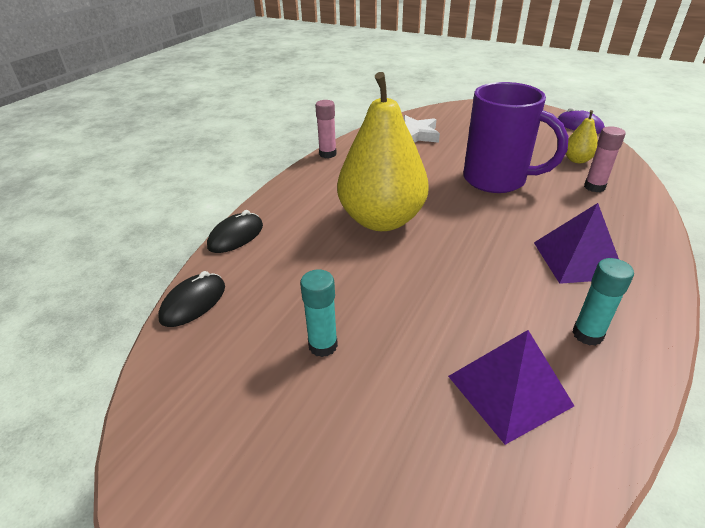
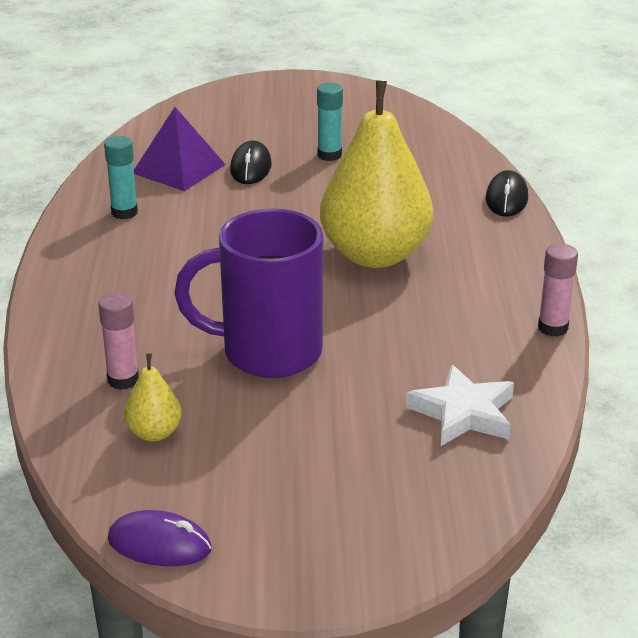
camera: 150 degrees right, 5 degrees down
black mouse [158,271,225,327] -> black mouse moved to [230,140,272,184]
purple pyramid [534,203,619,284] -> none

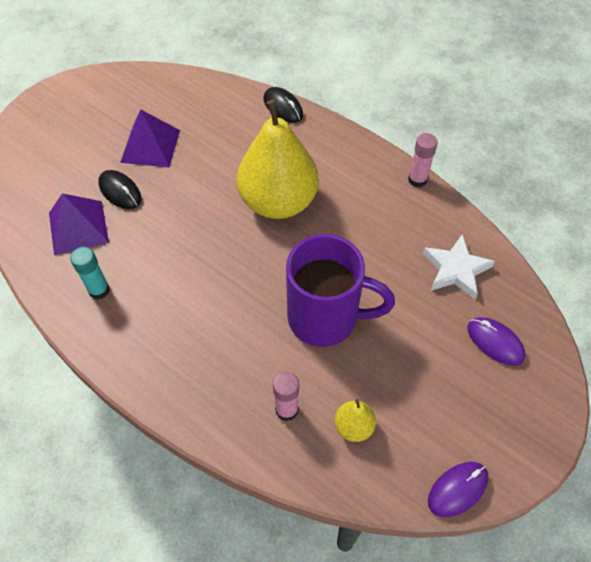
camera: 50 degrees left, 25 degrees up
purple mug [174,209,323,378] -> purple mug turned 120 degrees counterclockwise [286,234,395,347]
turquoise glue stick [317,83,343,161] -> purple pyramid [120,109,180,168]
none -> purple mouse [468,317,526,366]

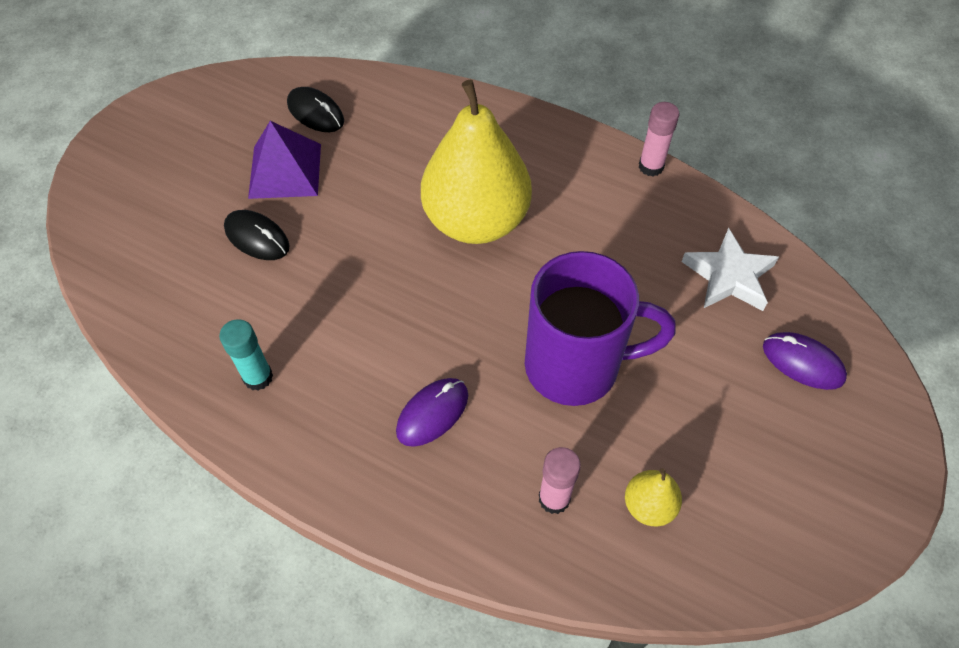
camera: 10 degrees left, 0 degrees up
purple pyramid [49,193,109,255] -> none
black mouse [263,87,303,123] -> black mouse moved to [287,87,344,132]
purple mouse [428,462,489,517] -> purple mouse moved to [396,378,468,447]

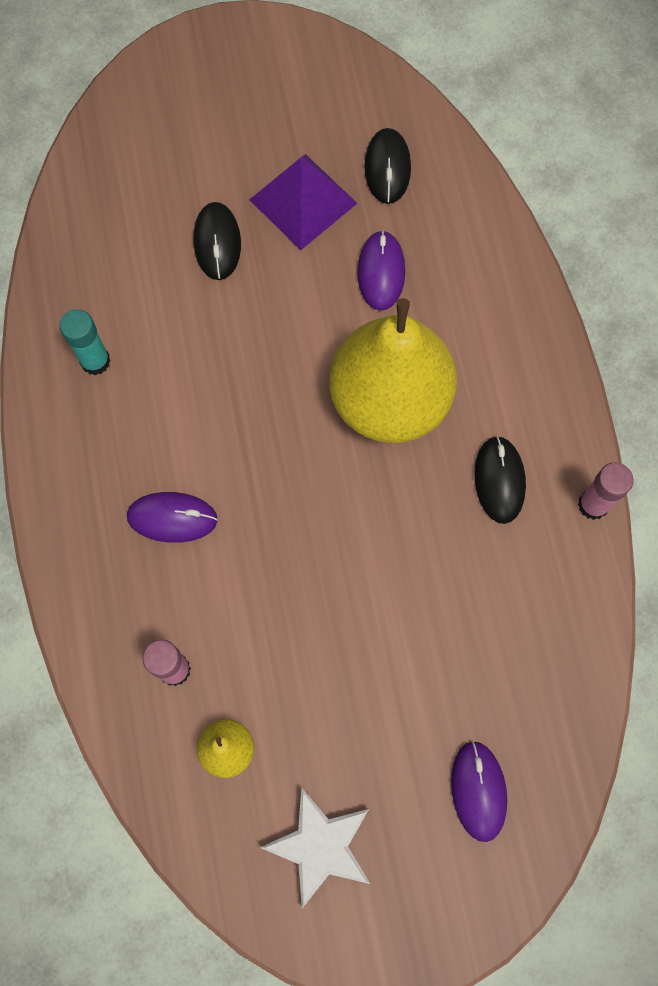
camera: 50 degrees right, 15 degrees up
purple mug [525,251,676,406] -> none
white star [682,228,779,311] -> white star moved to [260,787,370,908]
none -> purple mouse [357,230,405,311]
none -> black mouse [474,436,526,524]

